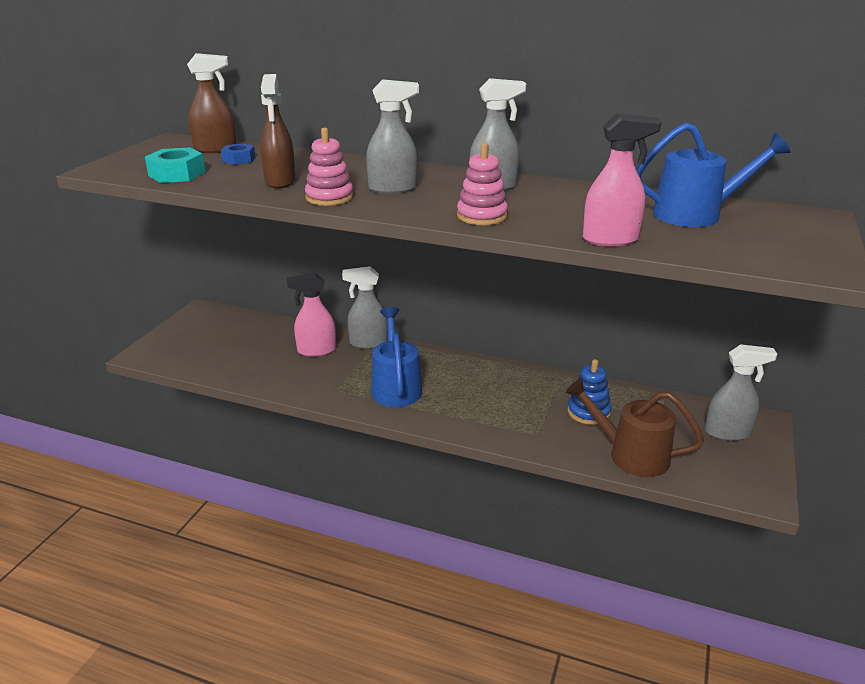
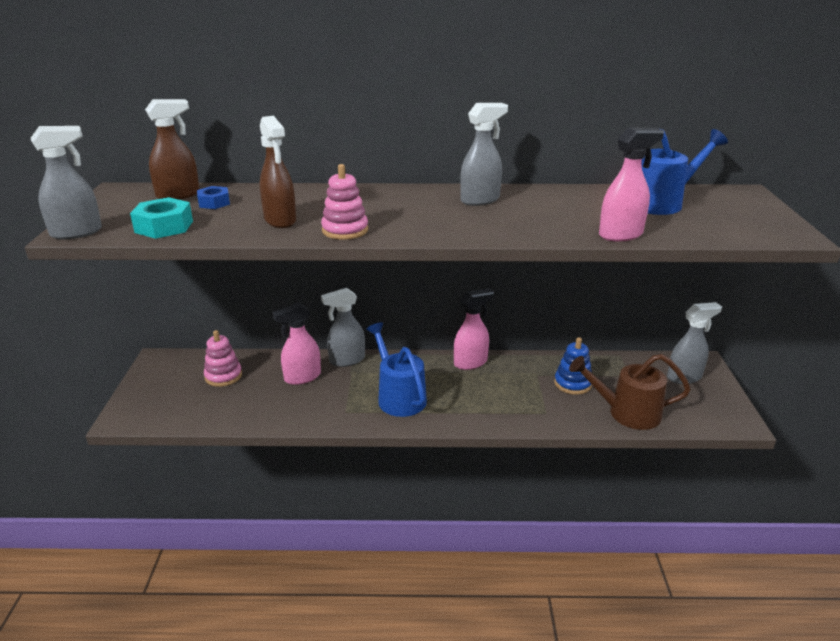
camera: 20 degrees left, 0 degrees up
grey spray bottle [366,79,419,194] -> grey spray bottle moved to [31,126,102,239]
pink stacking toy [457,143,508,225] -> pink stacking toy moved to [204,330,242,387]
none -> pink spray bottle [454,288,494,370]

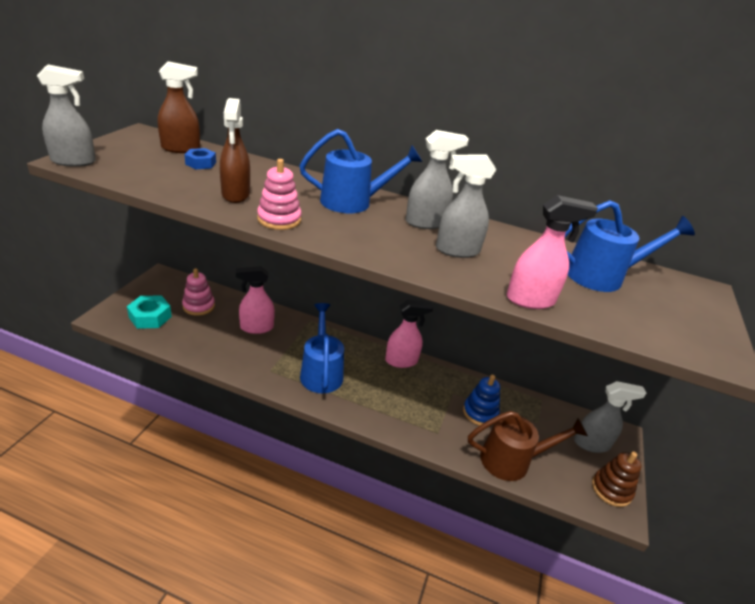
camera: 15 degrees right, 5 degrees up
turquoise nut [130,197,193,239] -> turquoise nut moved to [127,295,172,329]
grey spray bottle [321,288,365,367] -> grey spray bottle moved to [436,154,496,258]
brown watering can [569,354,691,430] -> brown watering can turned 150 degrees clockwise [468,411,588,481]
none -> blue watering can [299,129,422,213]
none -> brown stacking toy [592,452,641,507]

